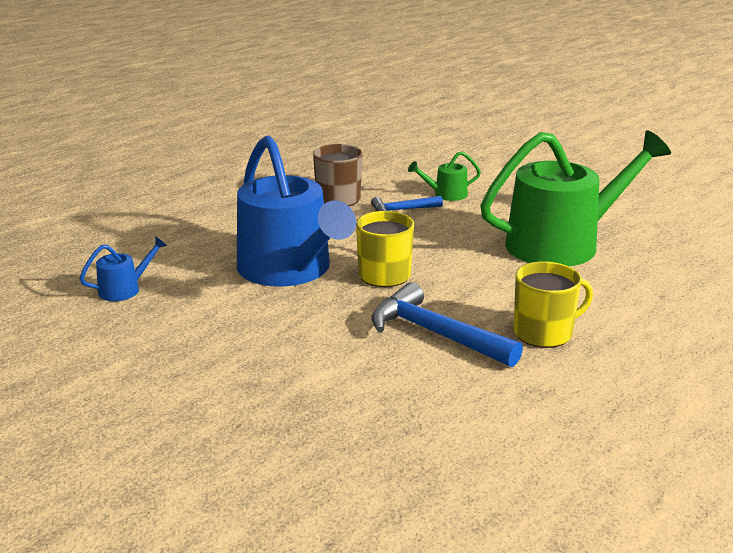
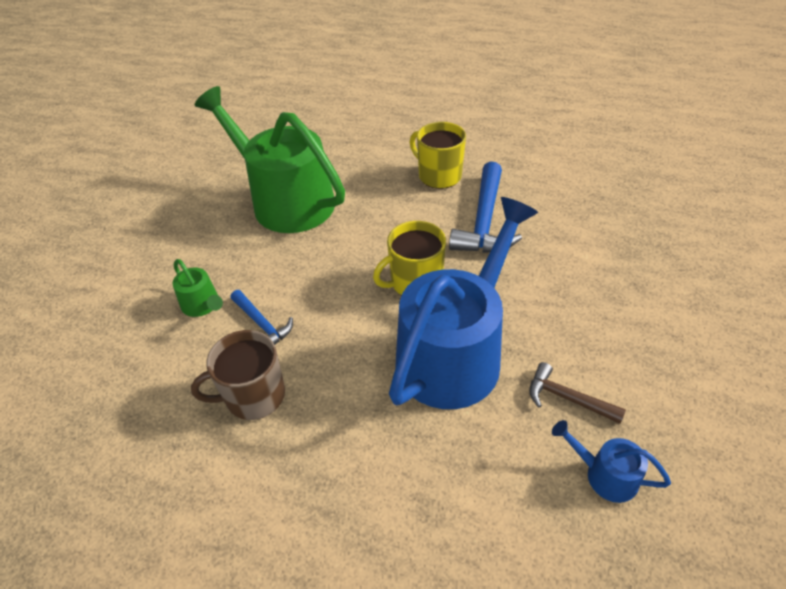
camera: 115 degrees left, 20 degrees up
none -> brown hammer [529,362,626,424]

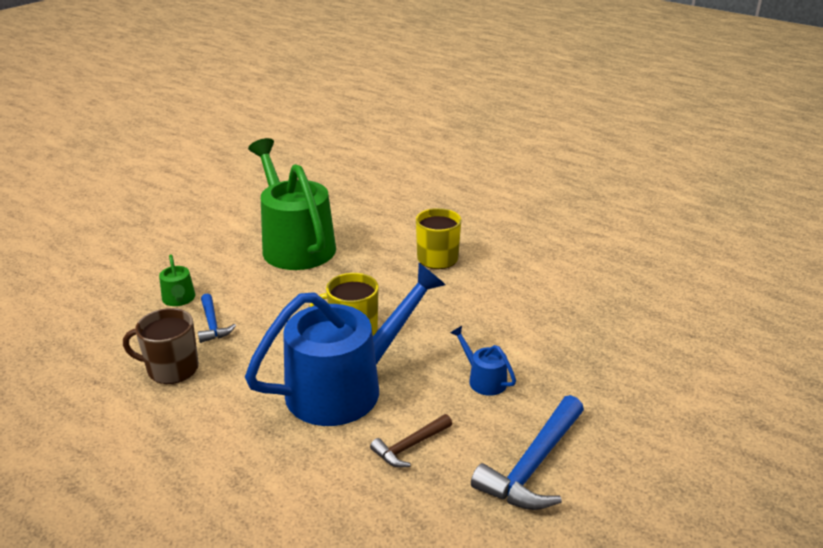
camera: 20 degrees right, 15 degrees down
blue hammer [449,162,522,253] -> blue hammer moved to [471,395,584,510]
brown hammer [529,362,626,424] -> brown hammer turned 90 degrees counterclockwise [370,414,452,468]
blue watering can [552,420,671,503] -> blue watering can moved to [450,326,516,396]

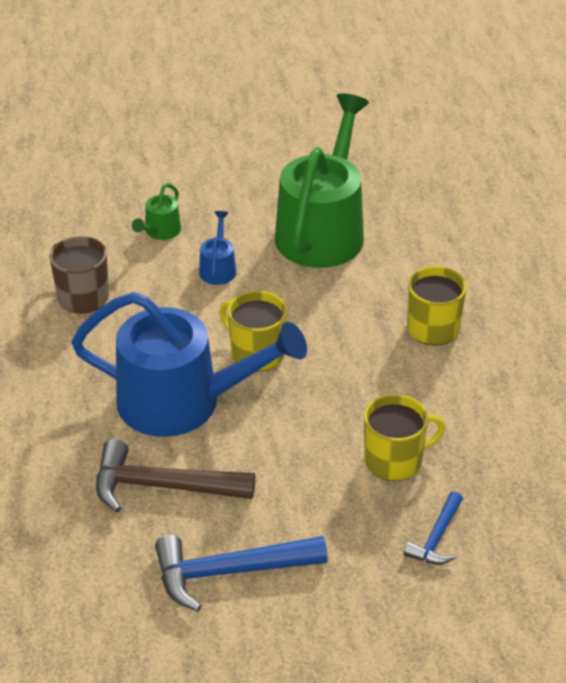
camera: 45 degrees right, 10 degrees up
blue hammer [198,293,236,343] -> blue hammer moved to [404,491,463,565]
brown hammer [370,414,452,468] -> brown hammer [96,439,255,512], size x1.78
blue watering can [450,326,516,396] -> blue watering can moved to [199,211,236,285]
none -> yellow mug [364,394,445,481]

